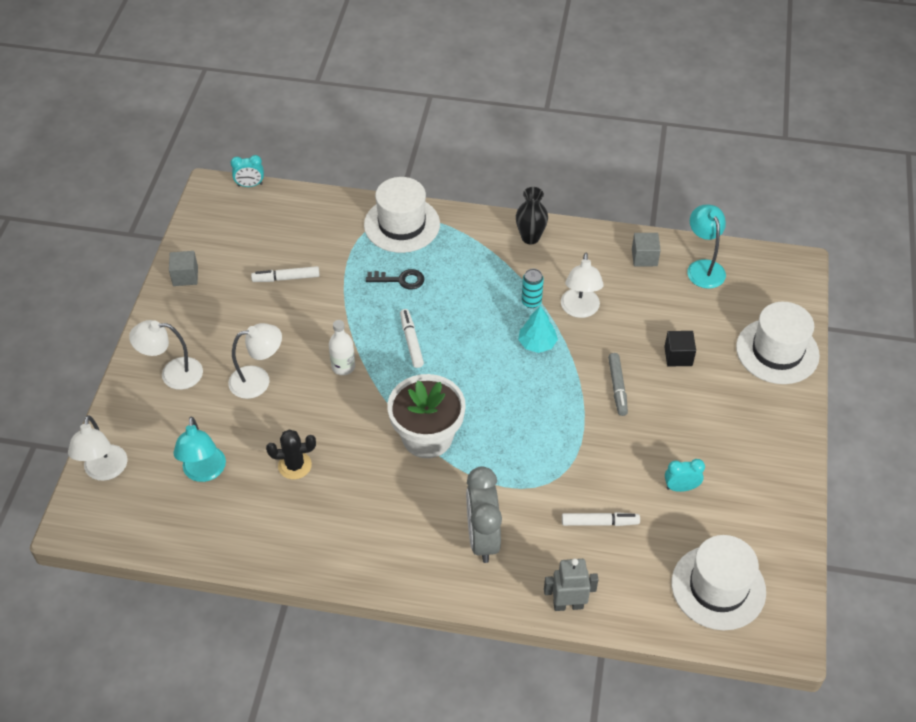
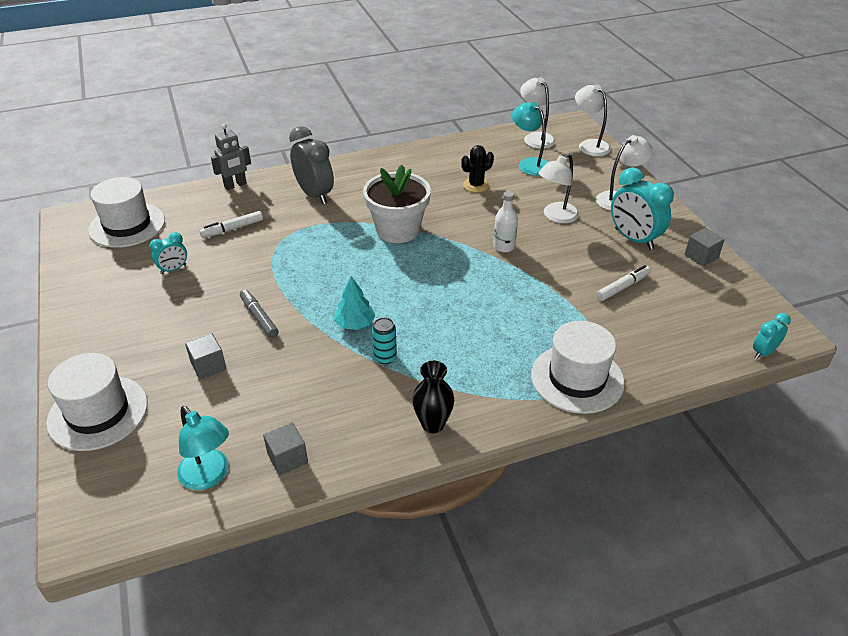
camera: 150 degrees right, 10 degrees down
black key [366,269,424,290] -> none
white marker [400,309,424,368] -> none
white lamp [561,253,604,318] -> white lamp moved to [520,77,556,149]
black cube [664,331,696,366] -> grey cube [185,333,227,380]
none -> turquoise clock [611,167,674,250]

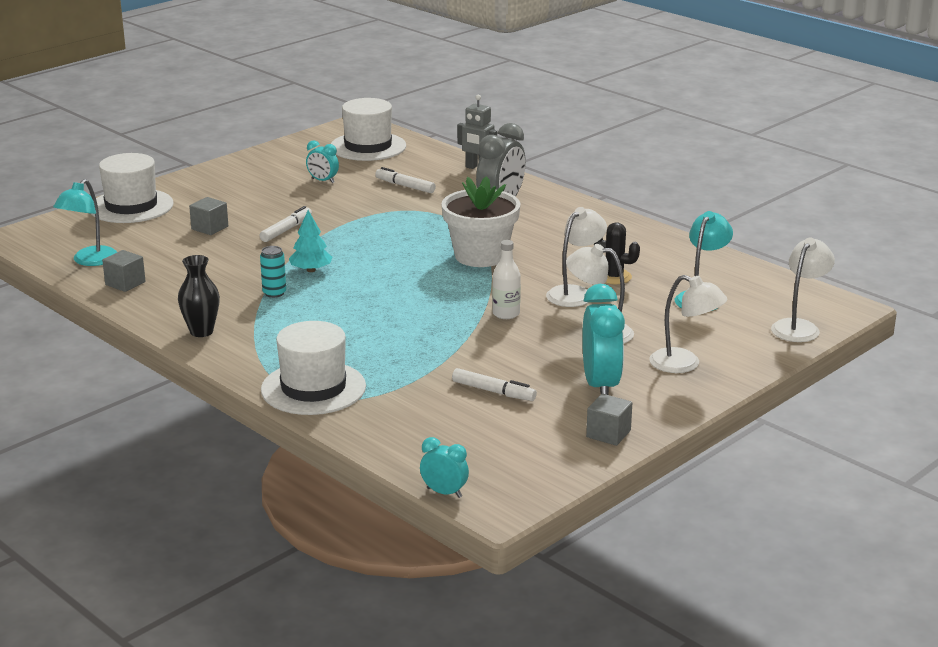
camera: 65 degrees right, 15 degrees down
grey marker [240,289,279,338] -> white marker [260,206,312,242]
white lamp [520,77,556,149] -> white lamp moved to [546,207,607,307]
turquoise clock [611,167,674,250] -> turquoise clock turned 150 degrees clockwise [582,284,625,395]

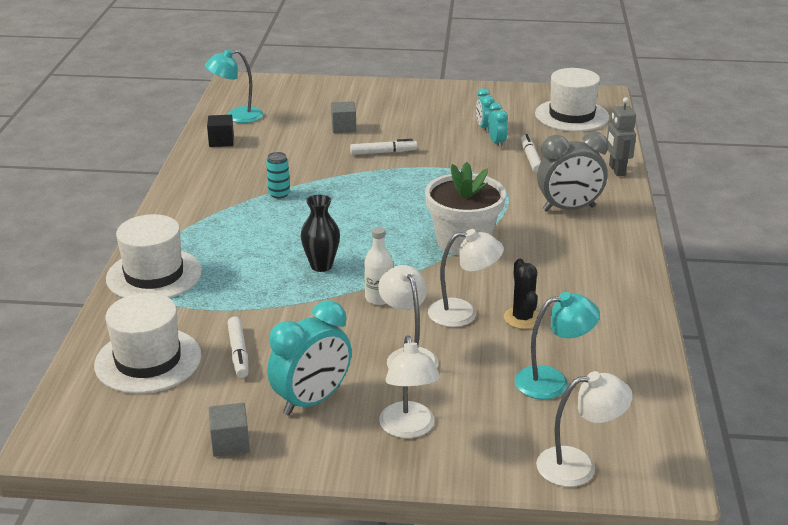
camera: 50 degrees right, 5 degrees up
white hat [91,153,174,223] -> white hat moved to [94,293,201,394]
grey cube [102,250,145,292] -> black cube [207,115,234,147]
black vase [178,255,220,337] -> black vase moved to [301,195,340,272]
turquoise tree [289,210,332,272] -> none
turquoise clock [420,437,469,498] -> turquoise clock moved to [488,103,508,148]

